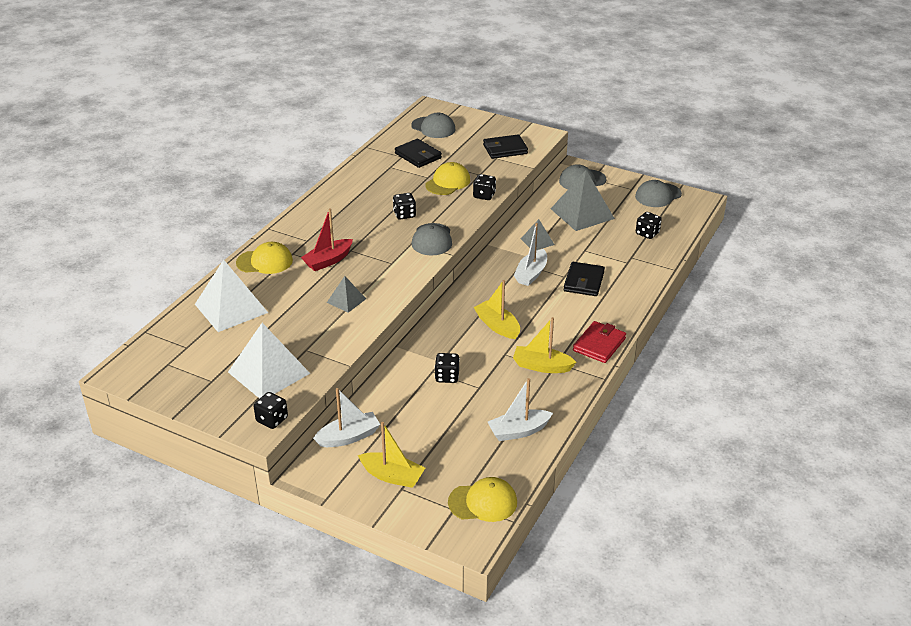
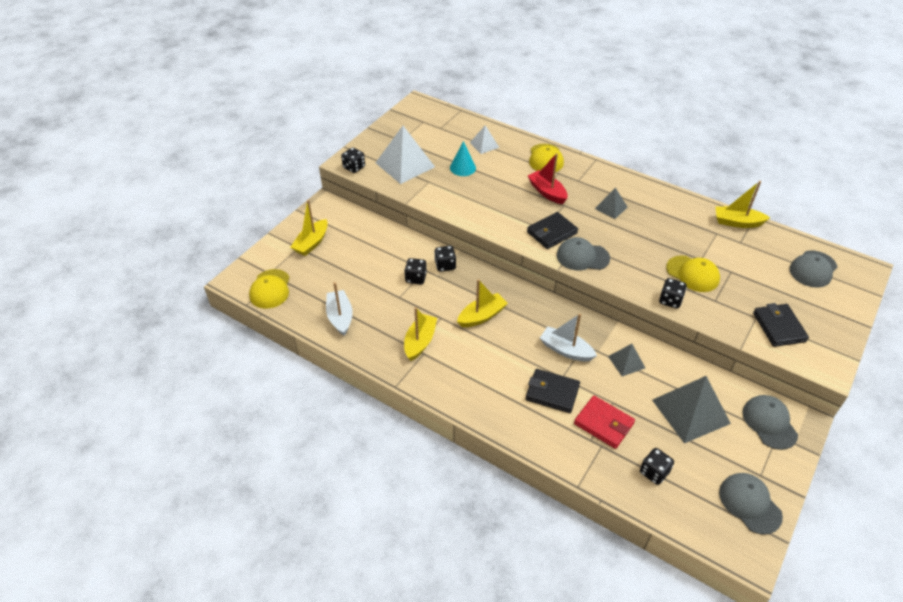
camera: 95 degrees right, 10 degrees up
white pyramid [195,260,268,332] -> white pyramid [470,125,499,154], size x0.52
white boat [313,388,380,447] -> none
grey pyramid [327,276,366,313] -> grey pyramid moved to [595,188,628,219]
black dice [393,193,416,220] -> black dice moved to [434,246,456,272]
black wallet [395,139,442,168] -> black wallet moved to [527,212,578,249]
red wallet [573,321,626,363] -> red wallet moved to [574,396,635,449]
none -> turquoise cone [450,141,476,176]
none -> yellow boat [715,181,770,228]

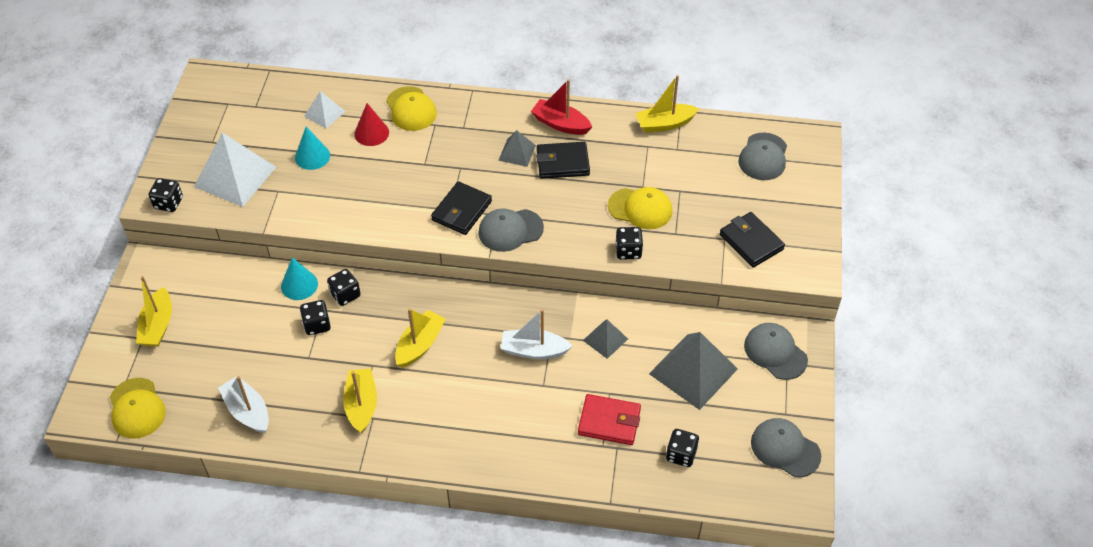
camera: 25 degrees left, 5 degrees up
black wallet [526,369,580,413] -> black wallet moved to [536,142,590,179]
red boat [528,153,568,204] -> red boat moved to [531,79,592,135]
none -> turquoise cone [281,257,318,300]
none -> red cone [354,103,389,146]

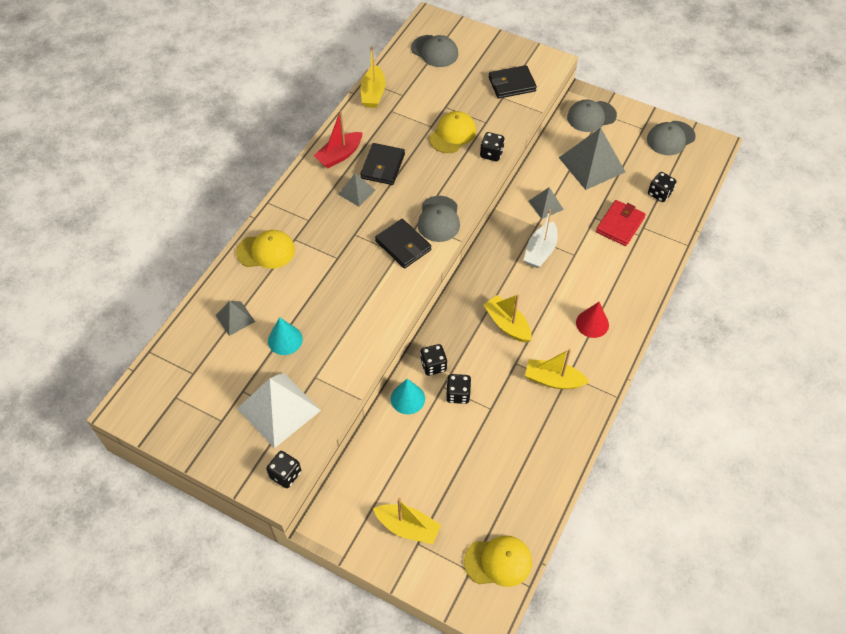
camera: 70 degrees left, 5 degrees up
white boat [218,376,269,433] -> none
white pyramid [304,91,346,129] -> grey pyramid [215,301,255,336]
red cone [354,103,389,146] -> red cone moved to [576,302,609,338]

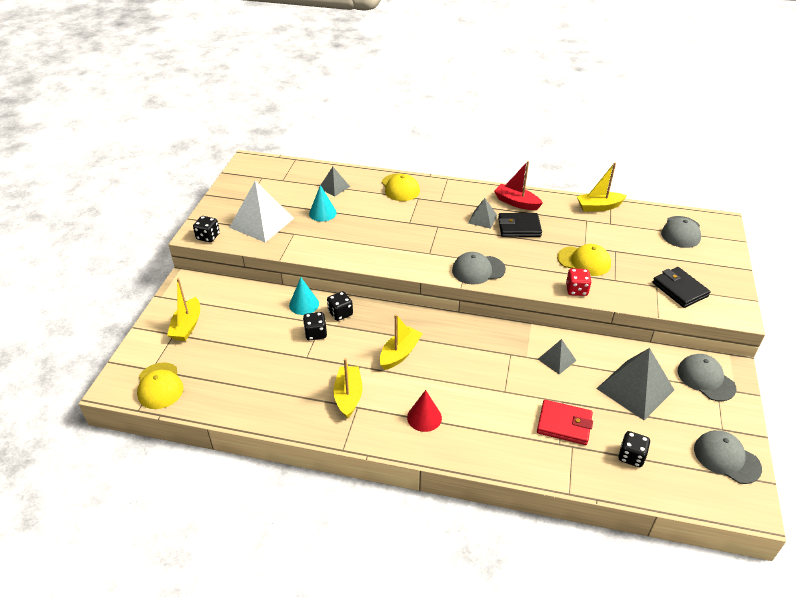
camera: 75 degrees right, 15 degrees down
black wallet [375,219,432,269] -> none
black dice [480,132,505,161] -> red dice [566,268,592,296]
white boat [524,209,557,268] -> none

